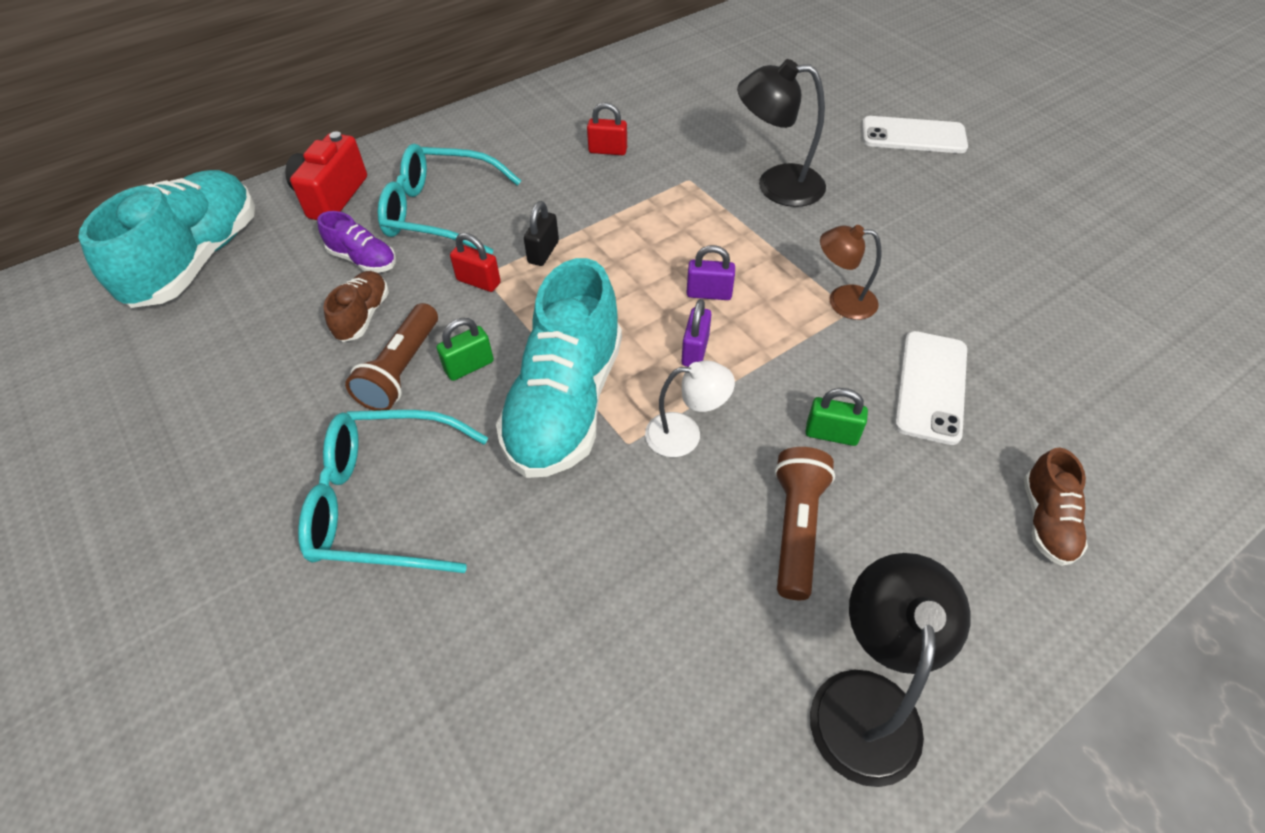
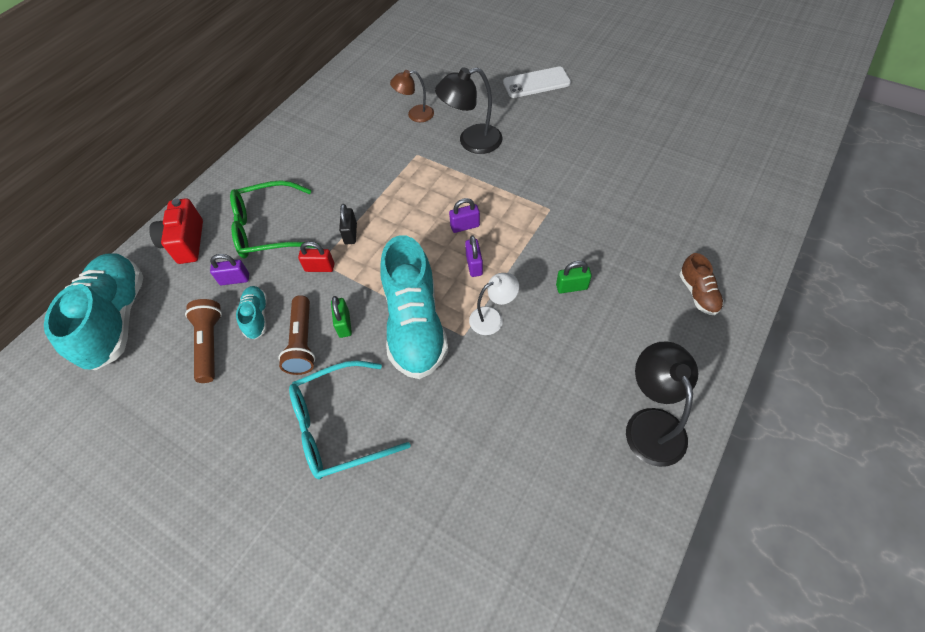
camera: 20 degrees left, 5 degrees up
purple shoe [317,211,396,273] -> purple padlock [210,254,249,285]
brown shoe [324,271,389,342] -> turquoise shoe [236,286,267,339]
turquoise glasses [378,144,521,254] -> green glasses [230,180,319,259]
green padlock [437,318,494,381] -> green padlock turned 45 degrees counterclockwise [331,296,352,338]
red padlock [587,102,627,155] -> none
brown flashlight [774,447,835,600] -> brown flashlight moved to [185,299,222,383]
brown lamp [820,225,881,320] -> brown lamp moved to [390,70,434,122]
white phone [894,331,967,445] -> none

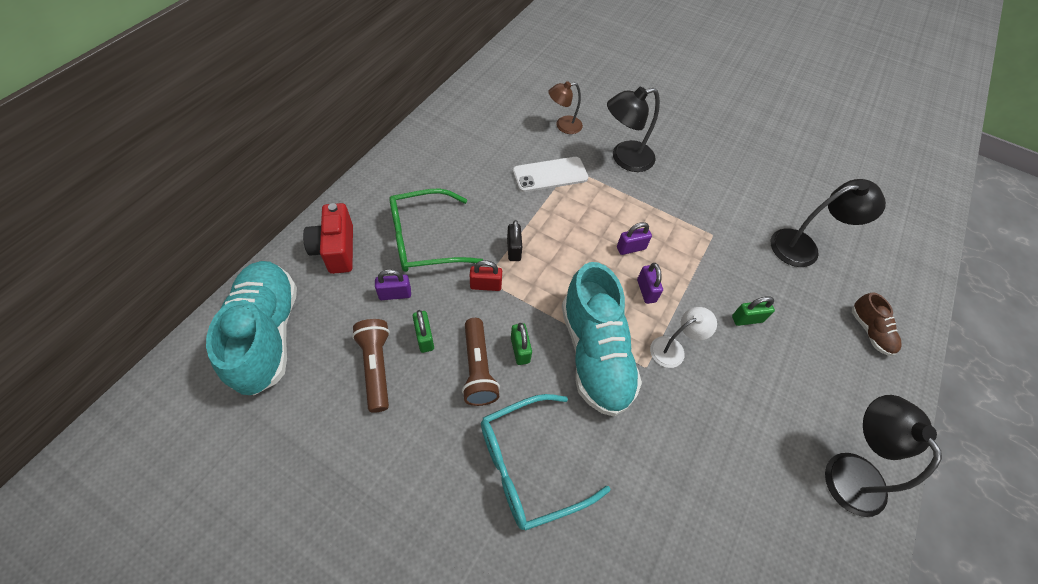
camera: 10 degrees left, 0 degrees up
turquoise shoe [236,286,267,339] -> green padlock [413,310,434,353]
white phone [503,66,571,98] -> white phone moved to [513,157,588,192]
none -> black lamp [771,179,886,267]

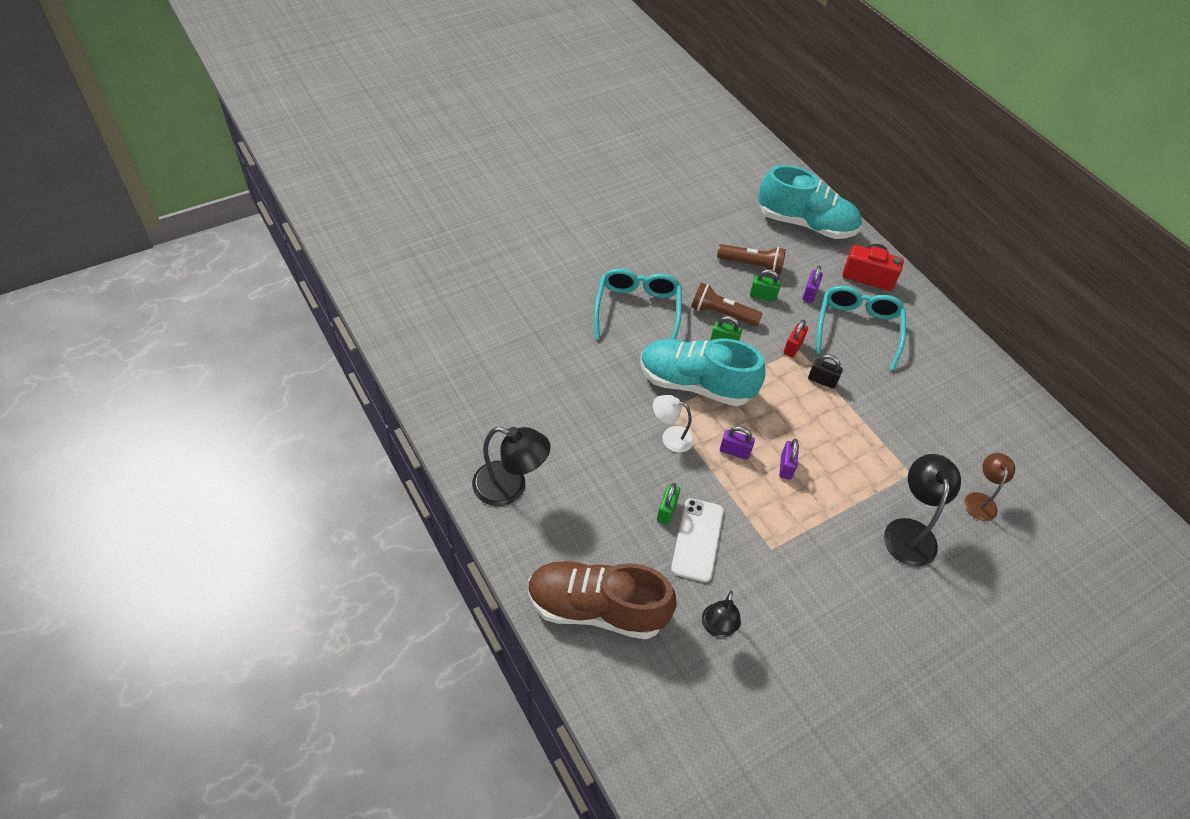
camera: 120 degrees right, 5 degrees down
green glasses [389,188,483,272] -> turquoise glasses [816,286,906,371]
white phone [513,157,588,192] -> white phone moved to [671,498,724,582]
white lamp [650,307,717,368] -> white lamp turned 105 degrees clockwise [653,395,694,453]
black lamp [771,179,886,267] -> black lamp [702,591,741,638], size x0.63
brown shoe [852,292,902,356] -> brown shoe [528,561,677,639], size x2.15

